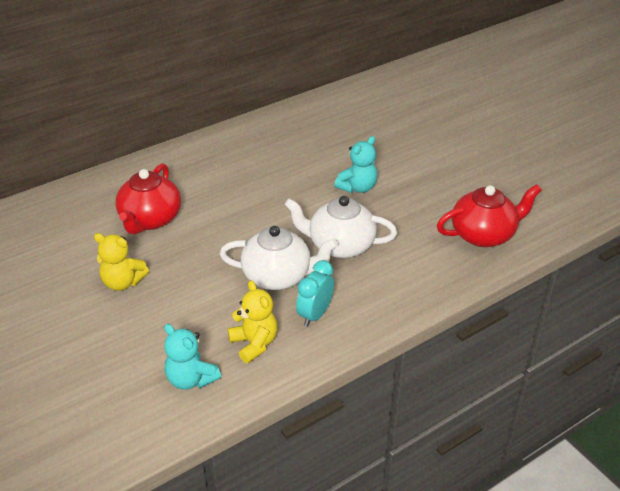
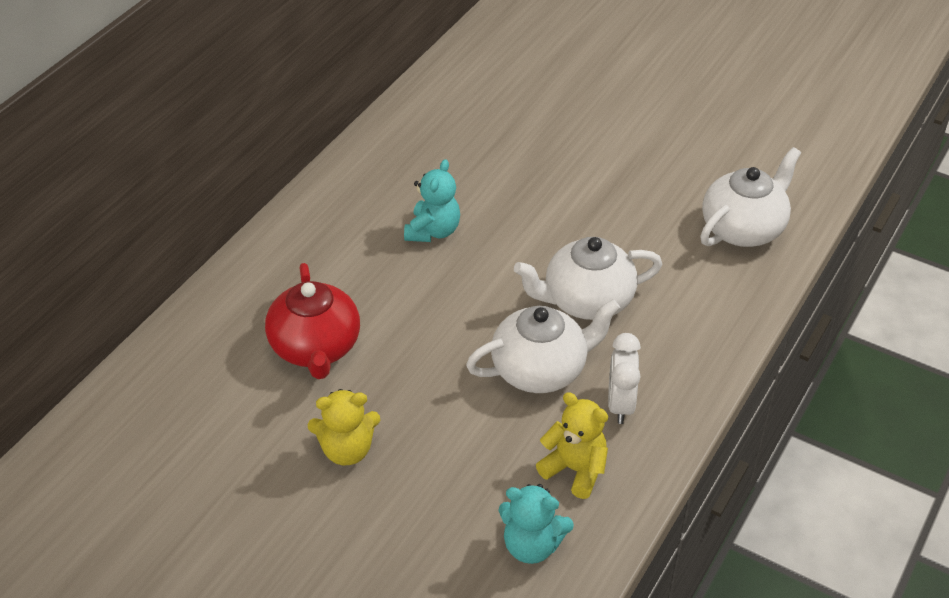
camera: 25 degrees left, 5 degrees up
turquoise clock [296,260,334,327] -> white clock [608,333,641,424]
turquoise teddy bear [334,136,377,193] -> turquoise teddy bear moved to [404,159,460,242]
red teapot [437,184,542,247] -> white teapot [700,147,801,247]

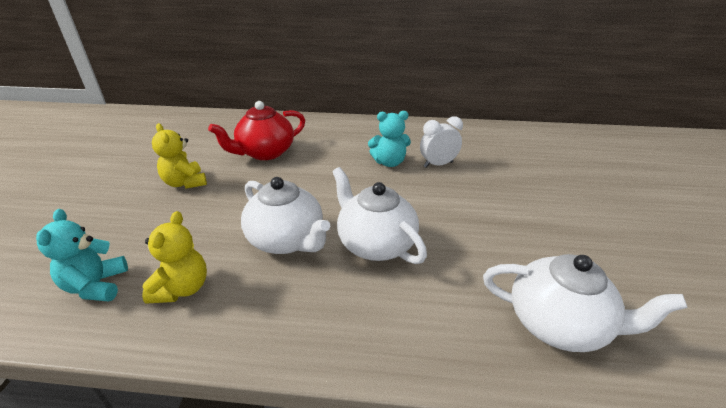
camera: 65 degrees right, 10 degrees down
white clock [608,333,641,424] -> white clock moved to [420,116,463,168]

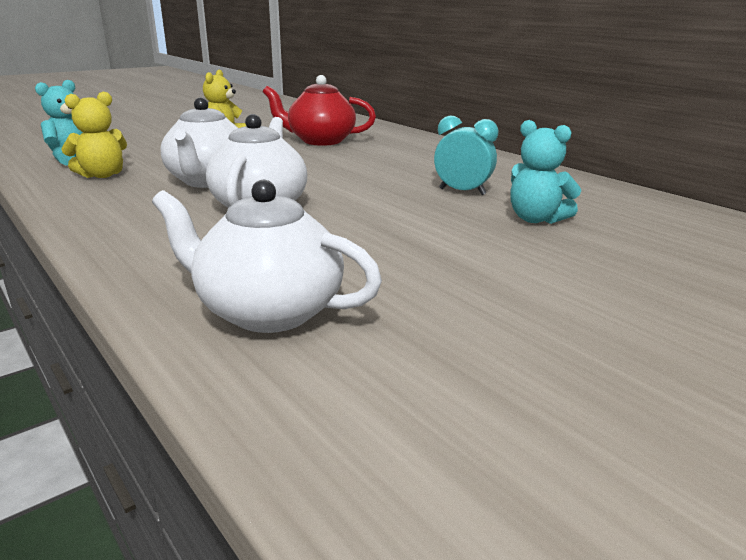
camera: 45 degrees right, 10 degrees down
turquoise teddy bear [368,111,411,167] -> turquoise teddy bear moved to [510,120,581,224]
white clock [420,116,463,168] -> turquoise clock [434,116,499,195]
white teapot [483,254,687,352] -> white teapot turned 135 degrees clockwise [152,180,382,333]

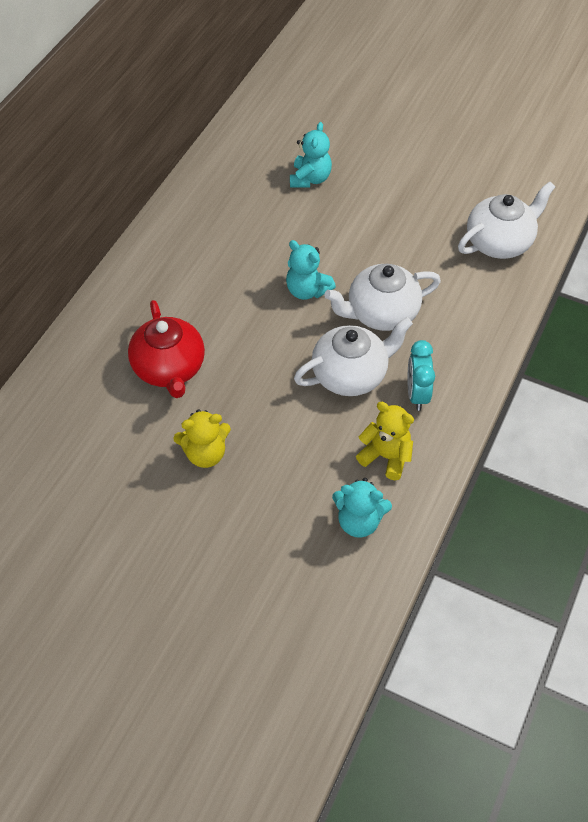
camera: 115 degrees left, 30 degrees up
white teapot [152,180,382,333] -> white teapot turned 120 degrees counterclockwise [458,181,555,259]
turquoise clock [434,116,499,195] -> turquoise clock moved to [407,340,435,411]
none -> turquoise teddy bear [286,240,336,300]

